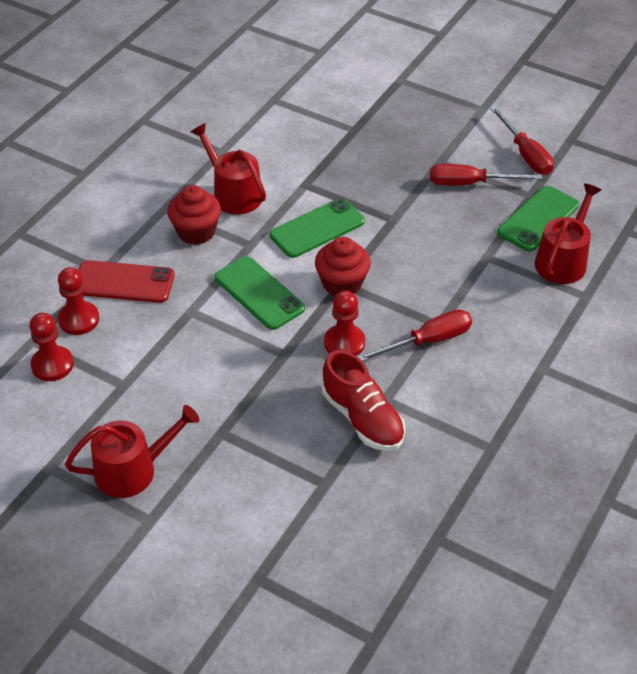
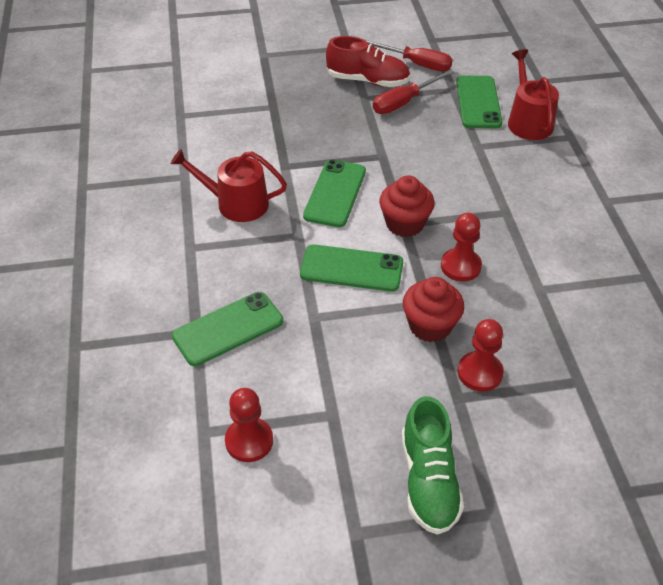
camera: 40 degrees left, 0 degrees up
red pawn [58,267,99,335] -> red pawn moved to [458,319,504,392]
red watering can [65,405,199,498] -> green shoe [402,396,464,535]
red phone [79,260,174,303] -> green phone [172,292,283,366]
red cupcake [167,185,221,245] -> red cupcake moved to [403,277,464,342]
red shoe [322,350,405,451] -> red shoe moved to [326,36,410,87]
red screwdriver [357,309,472,362] -> none

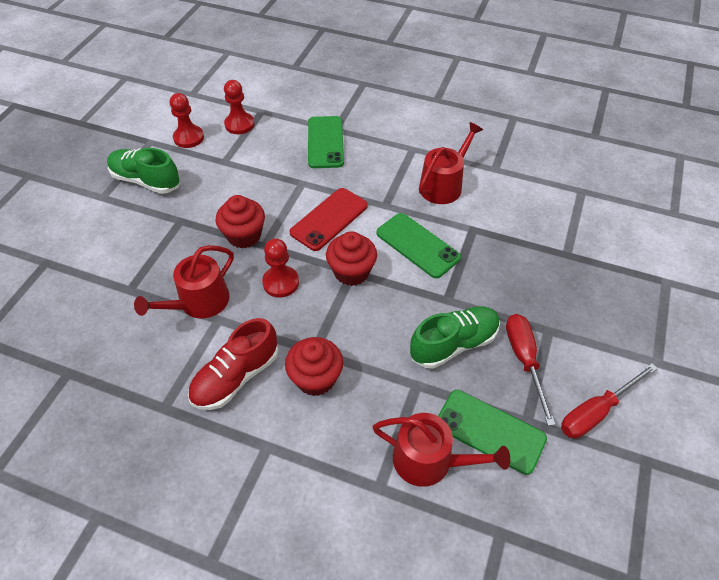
camera: 120 degrees right, 5 degrees up
green phone [300,244,403,292] -> red phone [290,188,368,251]
red shoe [326,36,410,87] -> red shoe moved to [188,318,279,410]
red pawn [458,319,504,392] -> red pawn moved to [170,93,204,148]
none -> red watering can [134,245,234,319]
none -> red cupcake [285,337,343,396]
none -> green shoe [410,306,500,369]

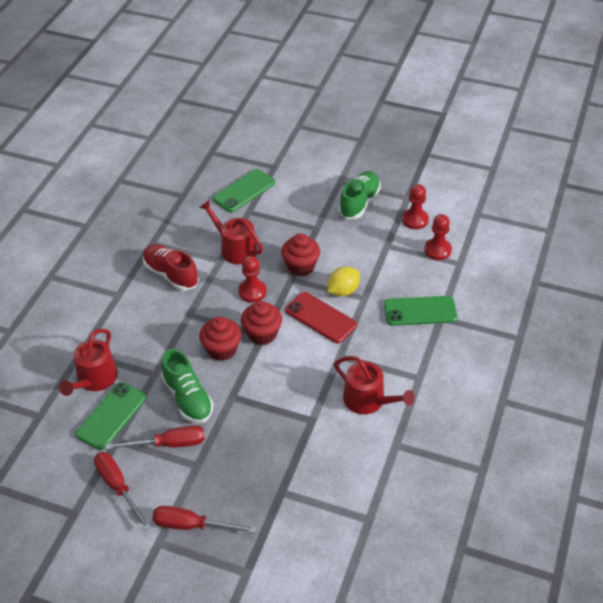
camera: 90 degrees right, 5 degrees down
red cupcake [285,337,343,396] -> red cupcake moved to [199,317,241,361]
green phone [376,213,461,278] -> green phone moved to [213,169,275,212]
none -> red screwdriver [152,506,257,533]
none -> yellow lemon [328,267,360,296]

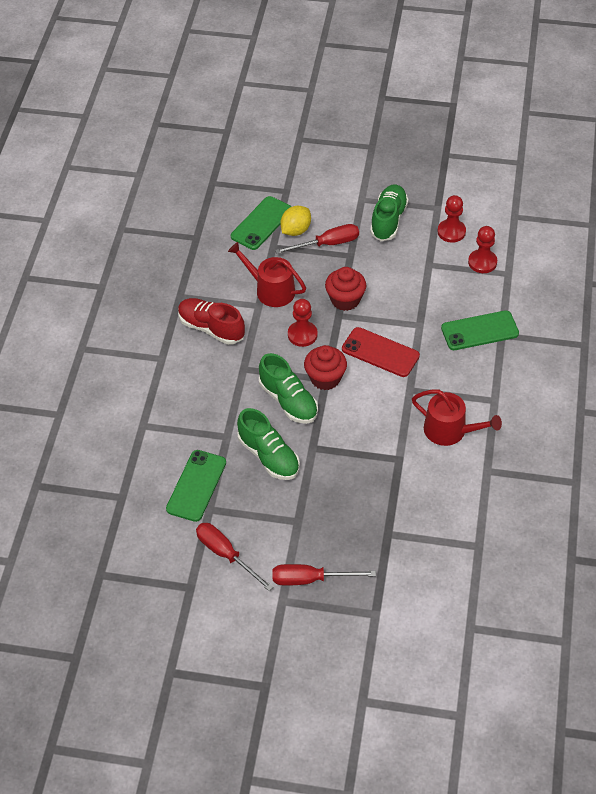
camera: 10 degrees left, 5 degrees up
red watering can [59,329,118,396] -> none
red screwdriver [105,425,205,450] -> red screwdriver moved to [275,224,359,254]
red cupcake [199,317,241,361] -> green shoe [259,353,318,424]
yellow lemon [328,267,360,296] -> yellow lemon moved to [280,206,311,236]

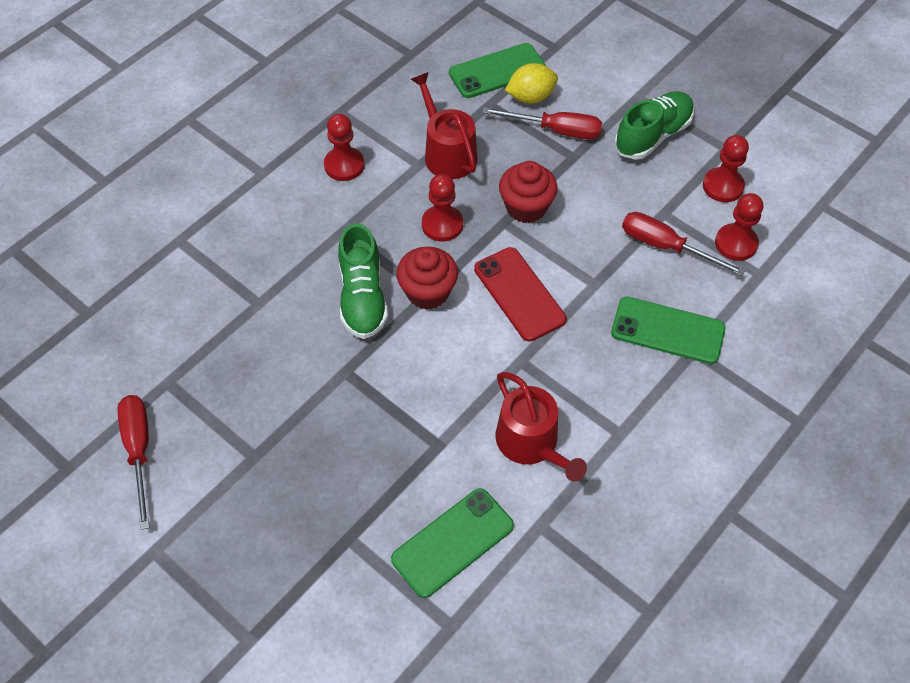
camera: 30 degrees right, 5 degrees up
green phone [166,450,226,522] -> green phone moved to [391,488,514,598]
red shoe [178,298,245,345] -> red pawn [324,114,364,181]
green shoe [237,408,300,480] -> none
red screwdriver [273,564,376,586] -> red screwdriver moved to [622,212,746,276]

